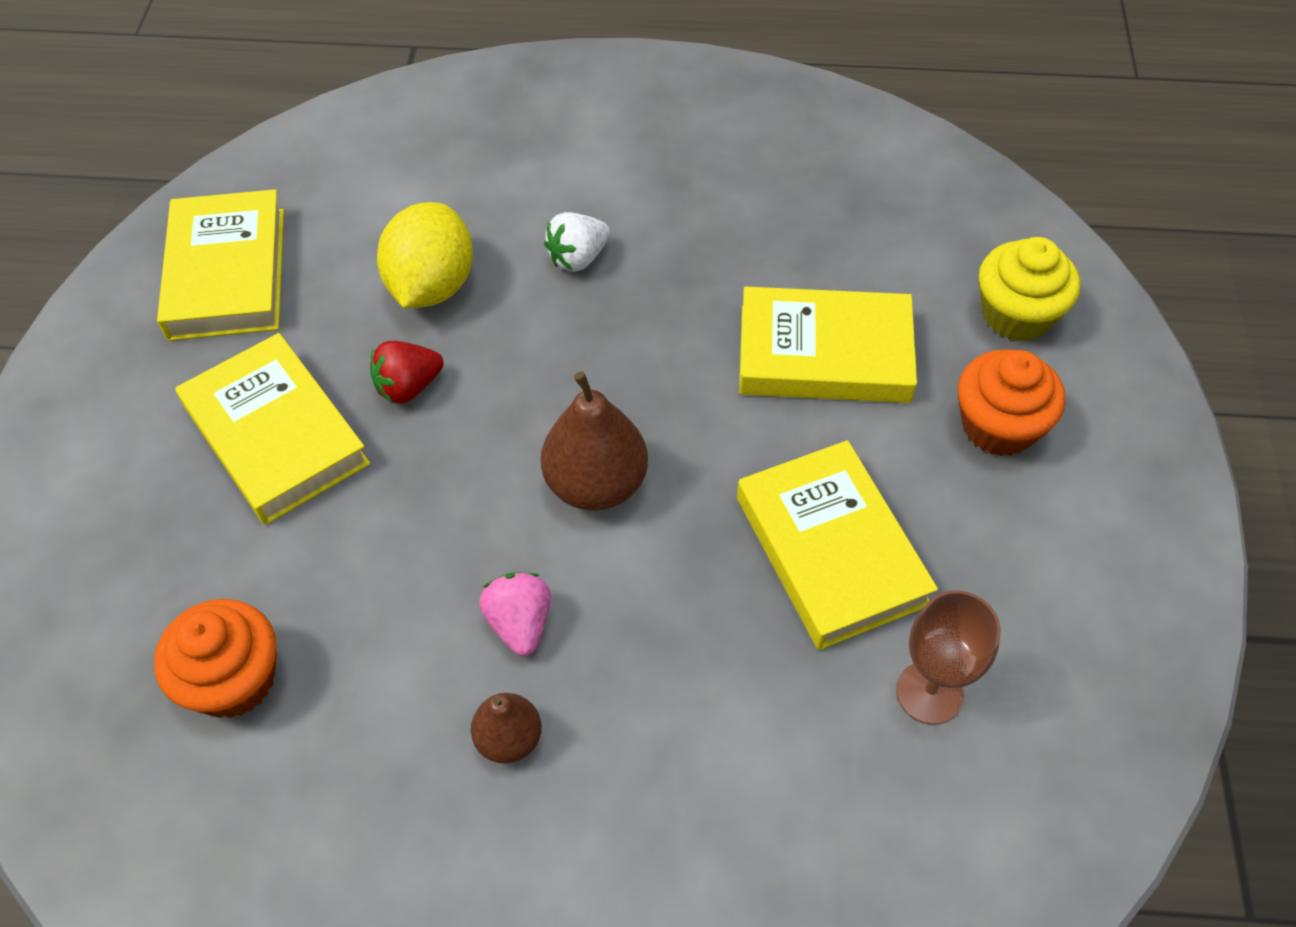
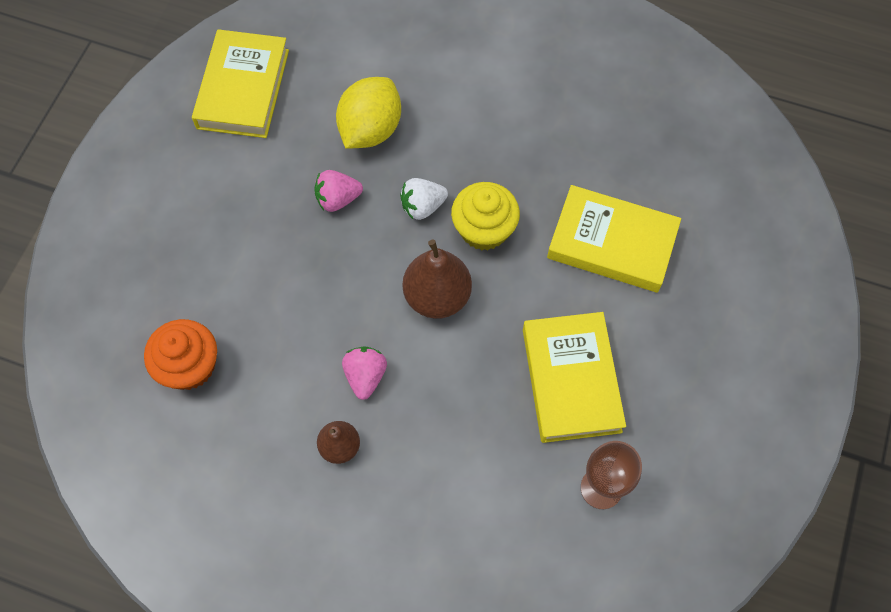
camera: 15 degrees right, 10 degrees up
yellow book [175,333,370,525] -> none
red strawberry [370,341,444,404] -> pink strawberry [315,170,363,212]
white strawberry [544,212,610,272] -> white strawberry moved to [400,178,448,220]
orange cupcake [958,349,1066,456] -> none
yellow cupcake [979,237,1080,341] -> yellow cupcake moved to [451,182,520,250]

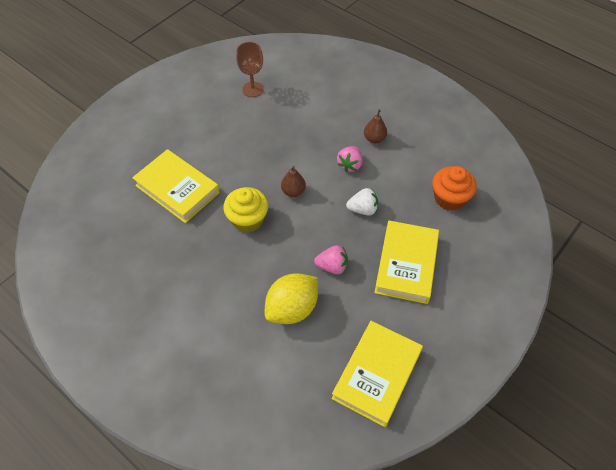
camera: 160 degrees left, 10 degrees down
white strawberry [400,178,448,220] -> white strawberry moved to [346,188,378,215]
brown pear [403,240,472,319] -> brown pear [281,166,306,197], size x0.59
yellow book [523,312,626,443] -> yellow book moved to [374,220,439,304]

